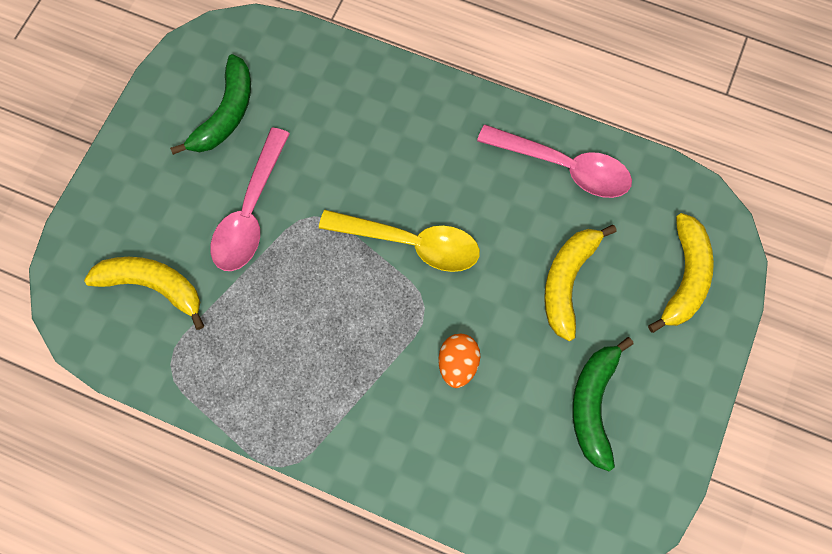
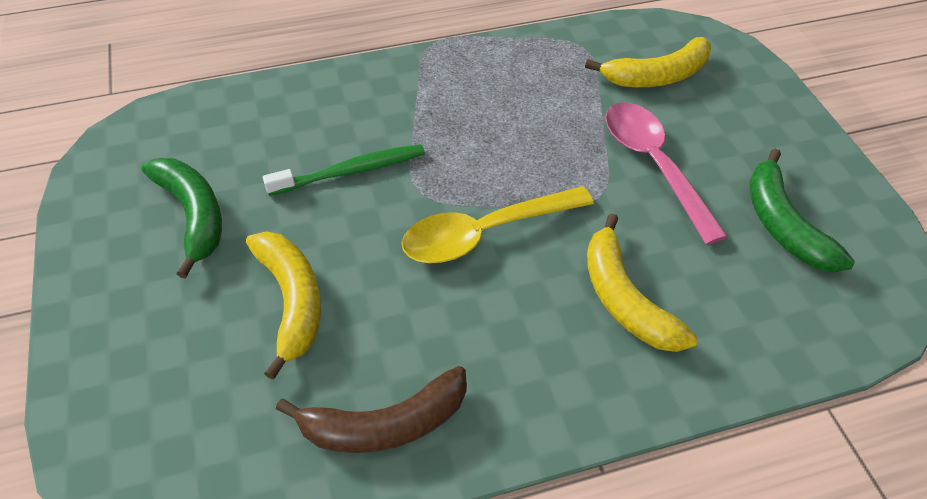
camera: 140 degrees right, 20 degrees down
orange egg [439,334,480,388] -> green toothbrush [263,144,425,196]
pink spoon [477,124,632,198] -> brown banana [276,366,467,453]
yellow banana [648,213,714,333] -> yellow banana moved to [587,213,698,352]

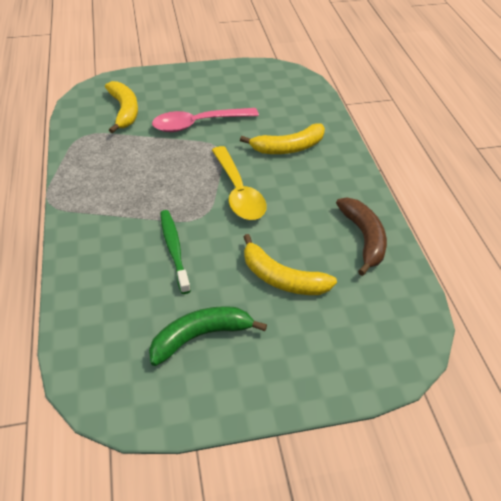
camera: 85 degrees left, 5 degrees down
yellow banana [246,231,321,380] -> yellow banana turned 135 degrees counterclockwise [244,234,337,295]
green banana [750,149,855,272] -> none

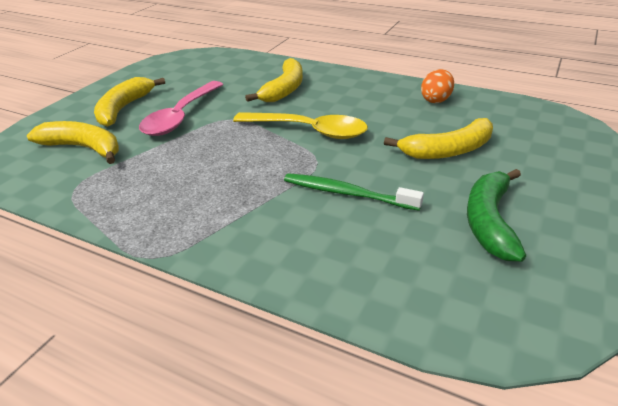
camera: 50 degrees left, 10 degrees down
brown banana [336,197,387,276] -> orange egg [421,69,454,103]
none -> yellow banana [94,77,165,127]

